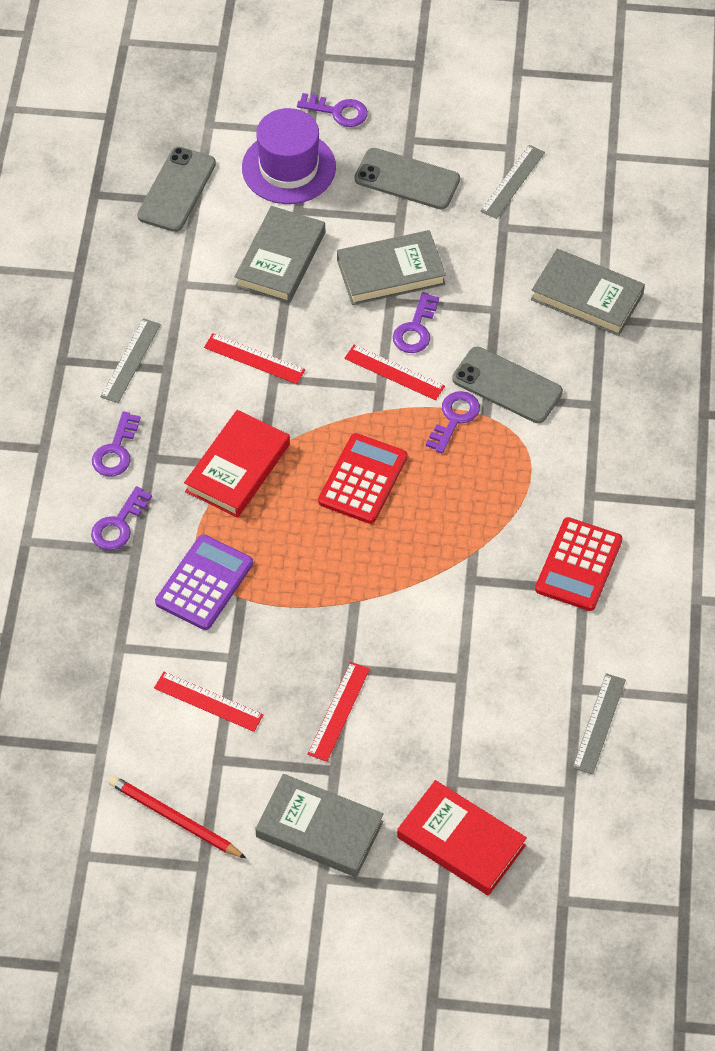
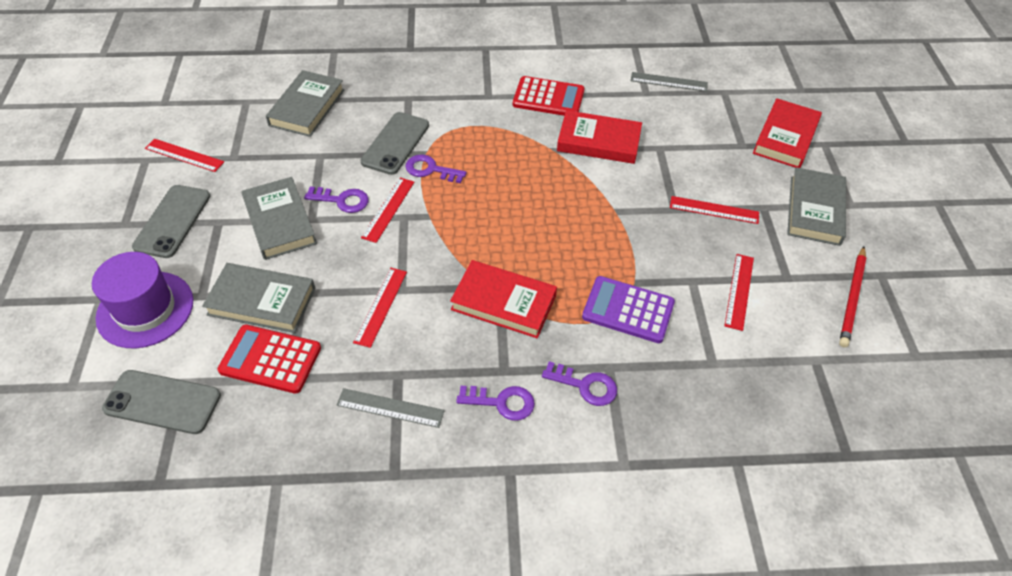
camera: 100 degrees left, 5 degrees down
purple key [297,93,368,127] -> none
red calculator [318,433,407,524] -> red calculator moved to [217,324,321,394]
grey ruler [481,145,545,219] -> red ruler [145,139,224,172]
none -> red book [557,110,642,164]

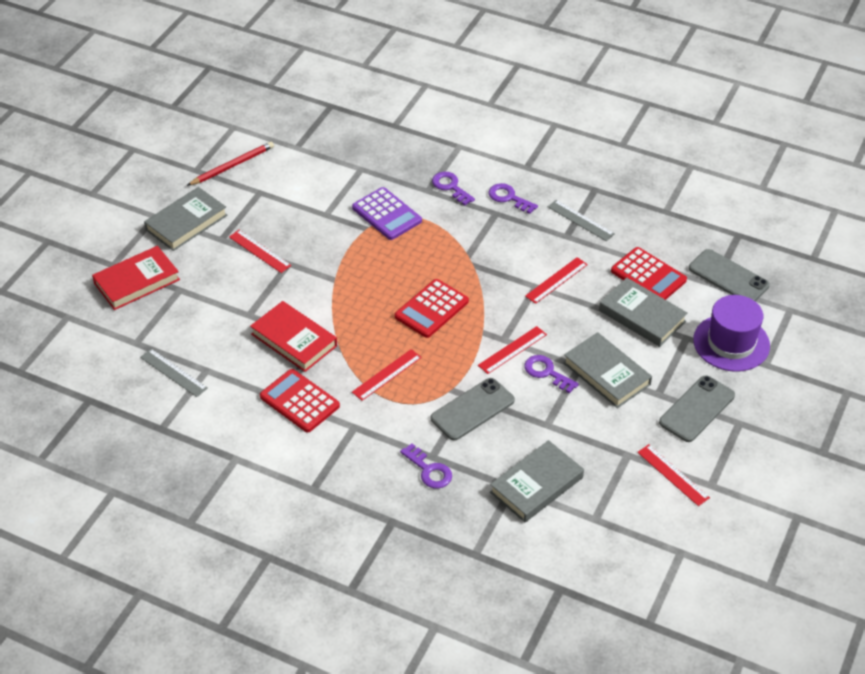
camera: 150 degrees left, 5 degrees down
grey book [241,177,317,260] -> grey book turned 45 degrees counterclockwise [563,332,652,408]
purple key [405,155,466,183] -> purple key moved to [400,443,452,489]
red book [450,260,557,338] -> none
red ruler [725,254,754,331] -> red ruler moved to [352,349,422,401]
none -> red calculator [395,279,469,338]

